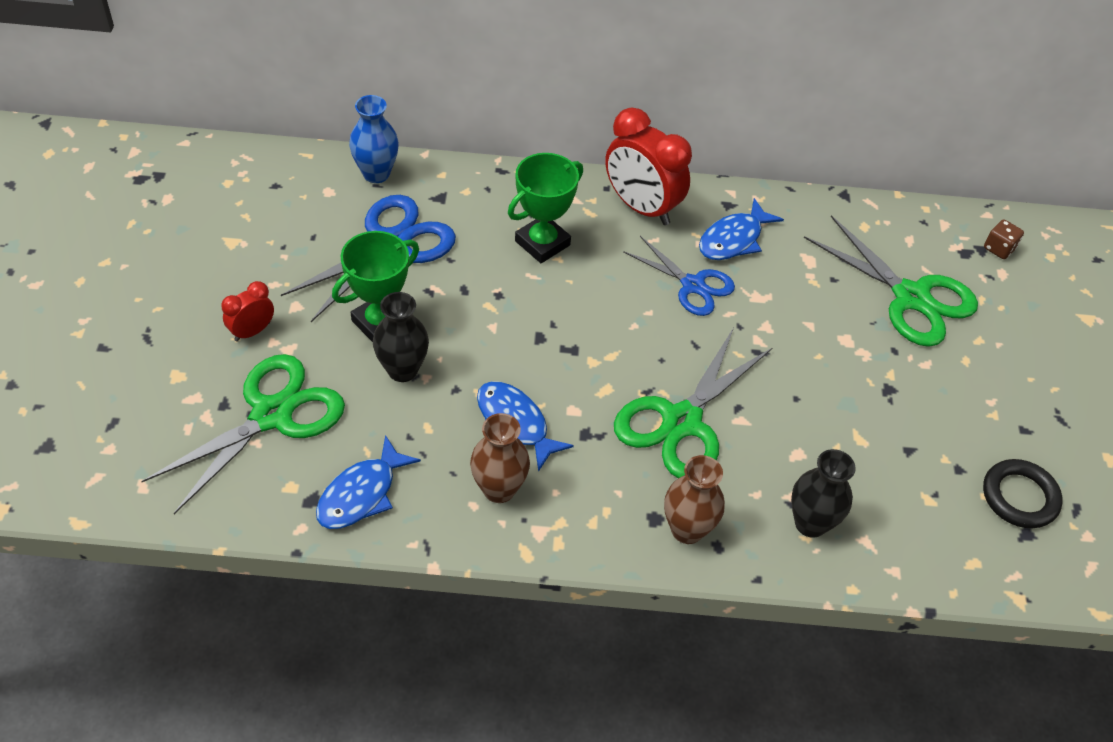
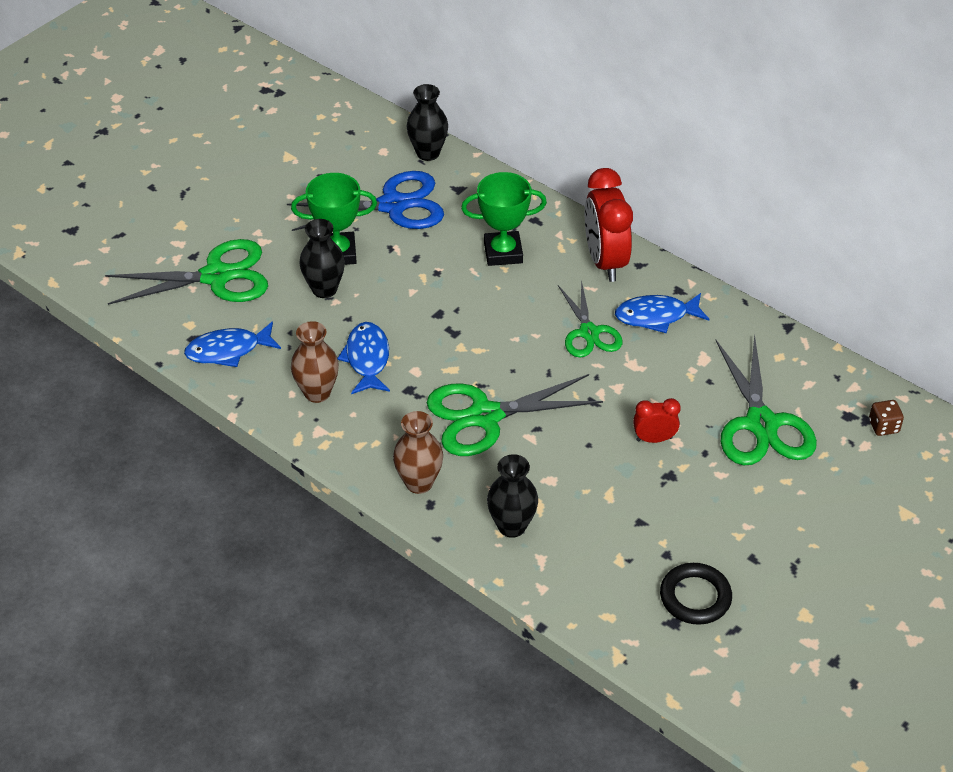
camera: 40 degrees right, 5 degrees down
red clock [221,281,274,342] -> red clock moved to [633,398,681,443]
blue vase [349,95,399,183] -> black vase [407,84,448,161]
blue scissors [623,236,735,316] -> green scissors [558,280,623,357]

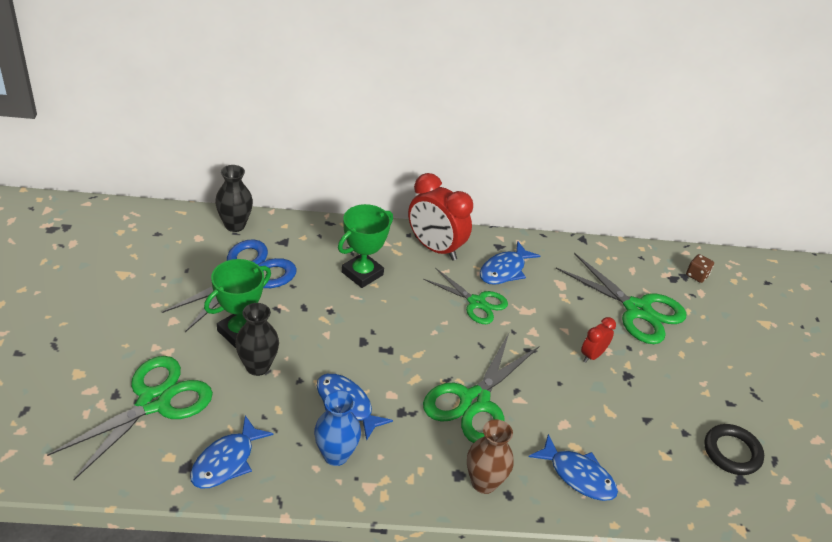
camera: 45 degrees left, 5 degrees down
brown vase [291,321,339,403] -> blue vase [314,391,361,466]
black vase [487,454,538,538] -> blue fish [528,434,618,501]

